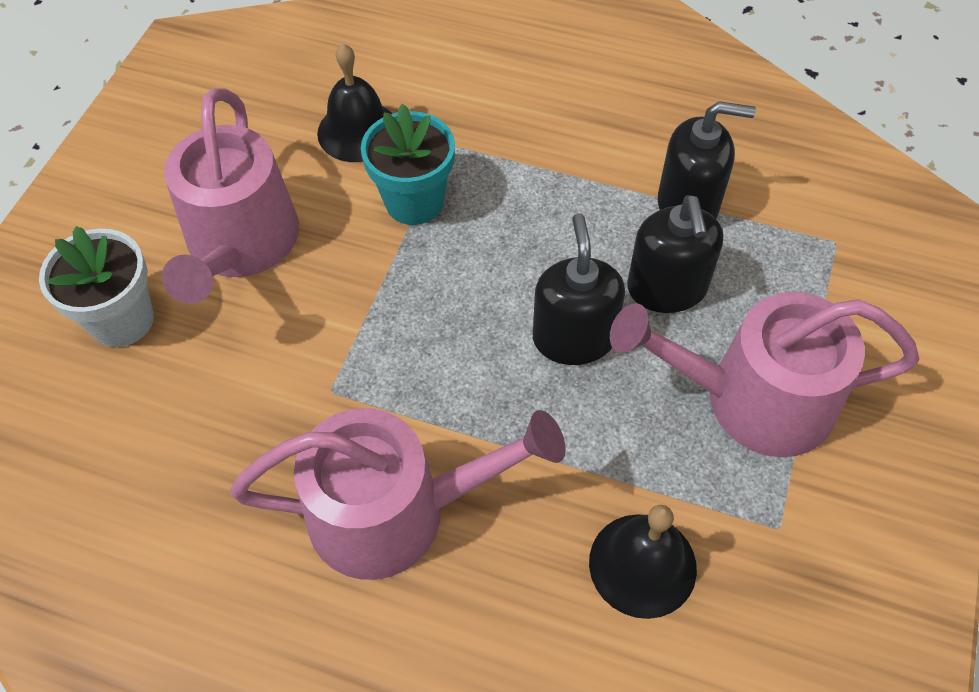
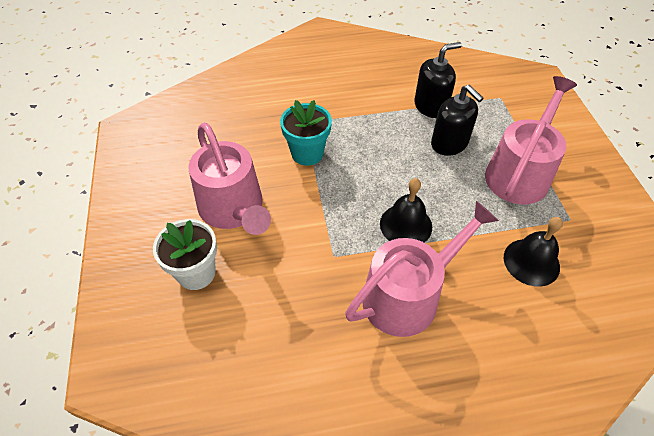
camera: 30 degrees left, 5 degrees down
black bell [317,44,392,162] -> black bell moved to [380,178,432,242]
black soap dispenser [533,213,625,365] -> none
pink watering can [610,292,920,457] -> pink watering can turned 150 degrees clockwise [485,76,577,204]

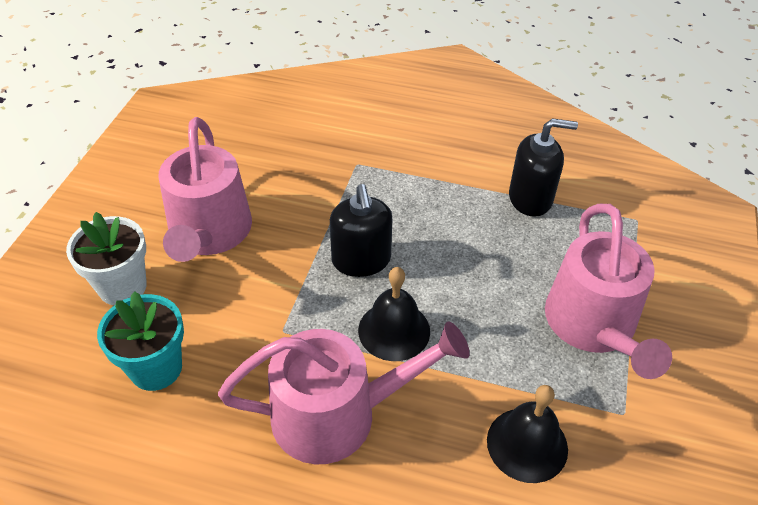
camera: 25 degrees right, 5 degrees down
turquoise flower pot [280,100,332,166] -> turquoise flower pot moved to [97,291,184,391]
black soap dispenser [431,85,484,156] -> black soap dispenser moved to [330,184,392,277]
pink watering can [485,76,577,204] -> pink watering can turned 120 degrees clockwise [545,204,672,379]

